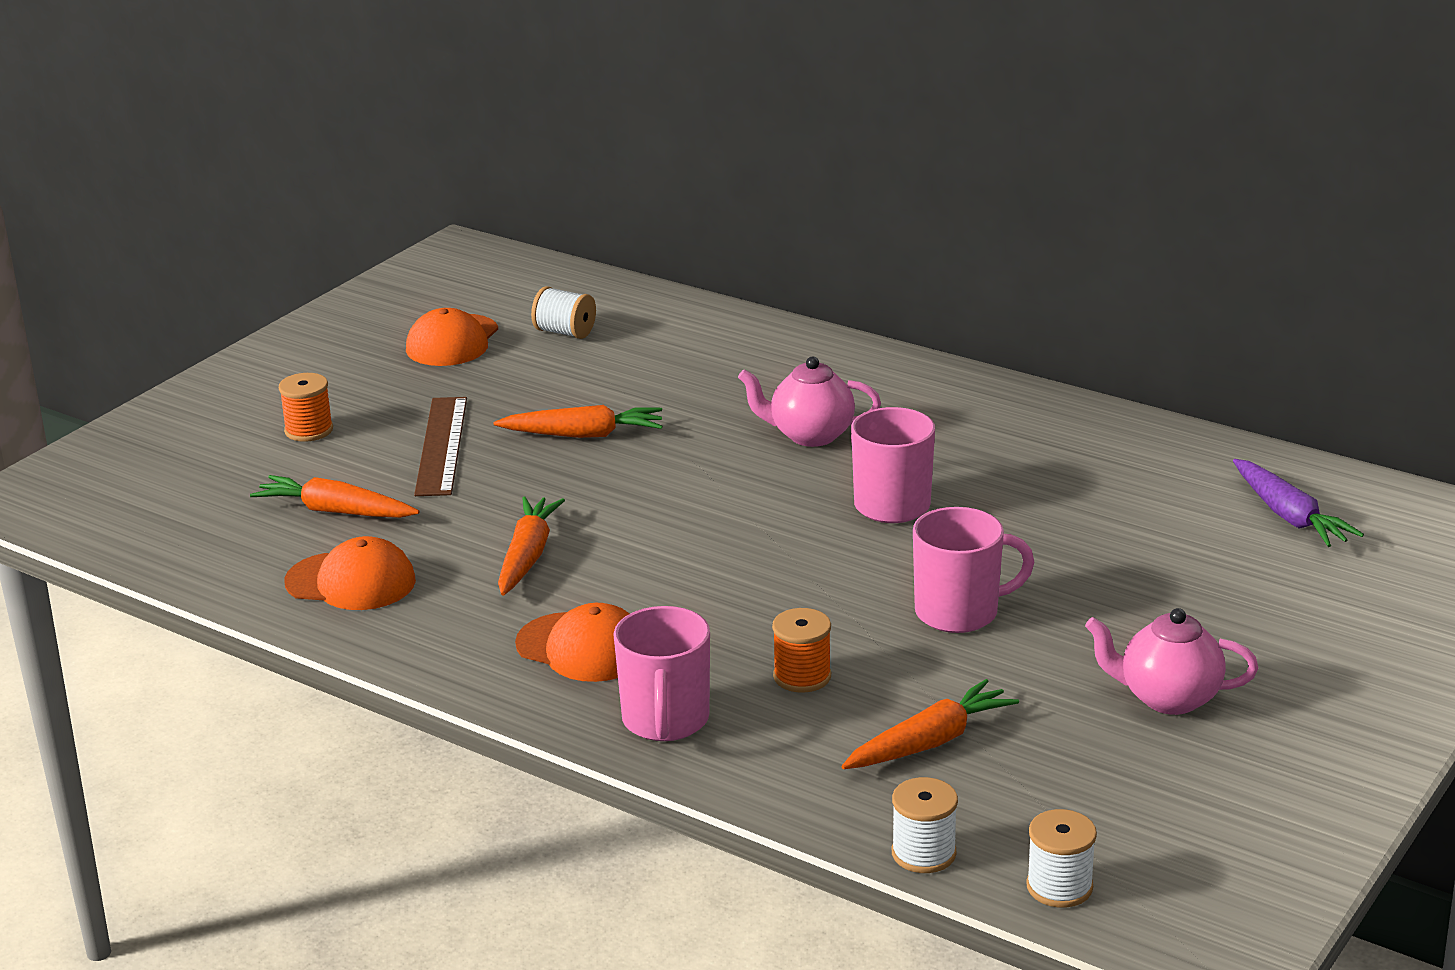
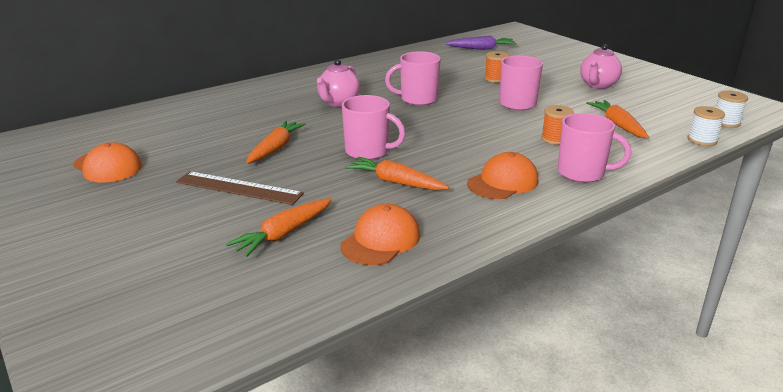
camera: 70 degrees left, 0 degrees up
orange spool [279,373,333,442] -> orange spool moved to [484,51,509,83]
white spool [531,286,596,339] -> none
none -> pink mug [342,95,406,160]

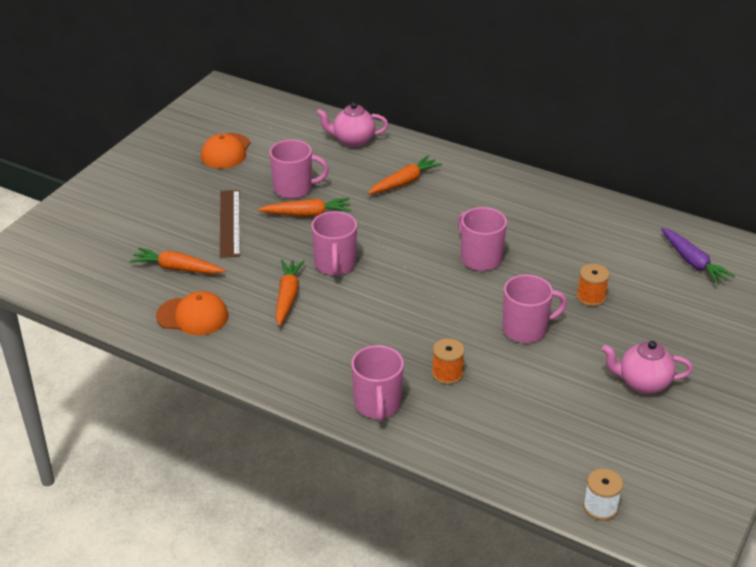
camera: 65 degrees right, 10 degrees up
pink teapot [317,59,360,107] -> pink teapot moved to [317,102,388,147]
orange cap [467,152,538,199] -> none
orange carrot [586,100,649,138] -> orange carrot moved to [368,155,442,194]
white spool [687,106,725,146] -> none
none -> pink mug [270,140,329,199]

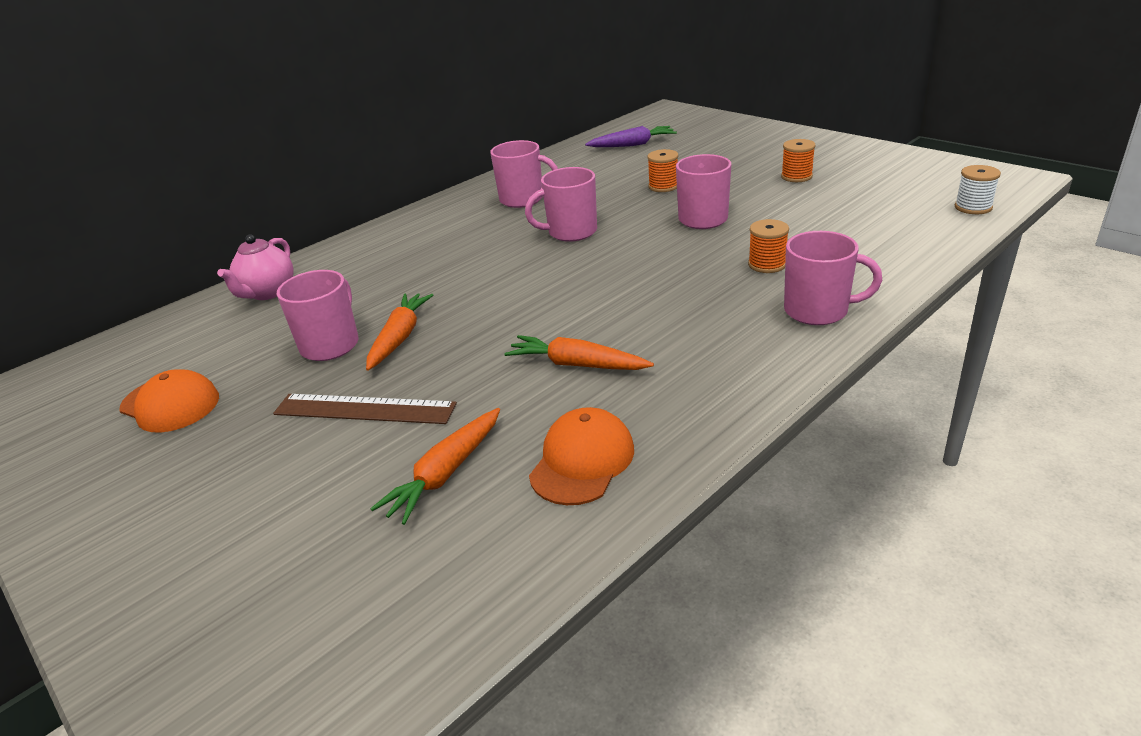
camera: 70 degrees left, 5 degrees down
pink mug [311,211,357,276] -> pink mug moved to [490,140,558,208]
orange carrot [368,155,442,194] -> none
pink teapot [602,341,693,394] -> orange spool [781,139,816,182]

